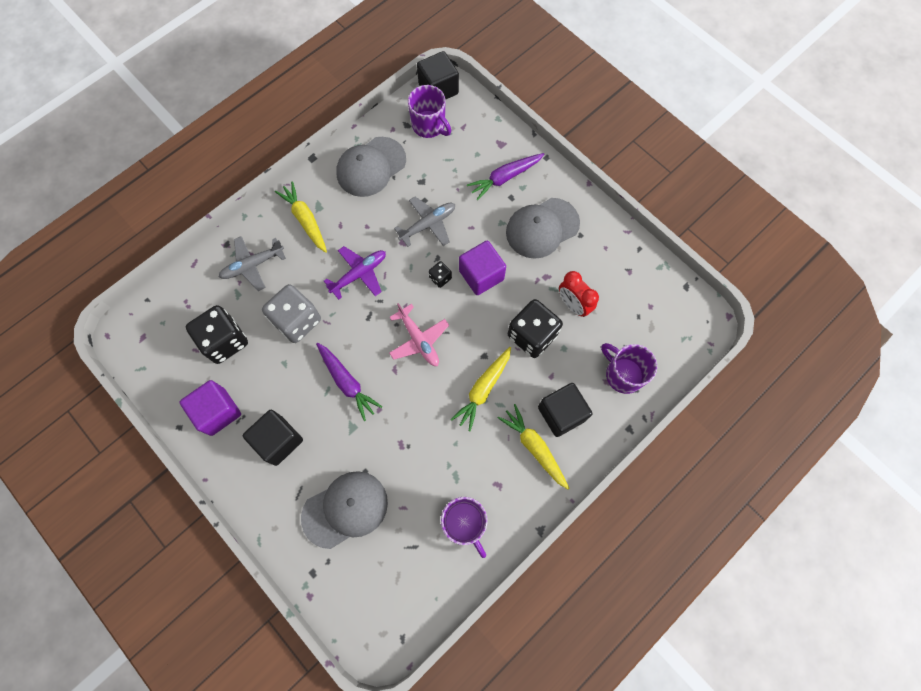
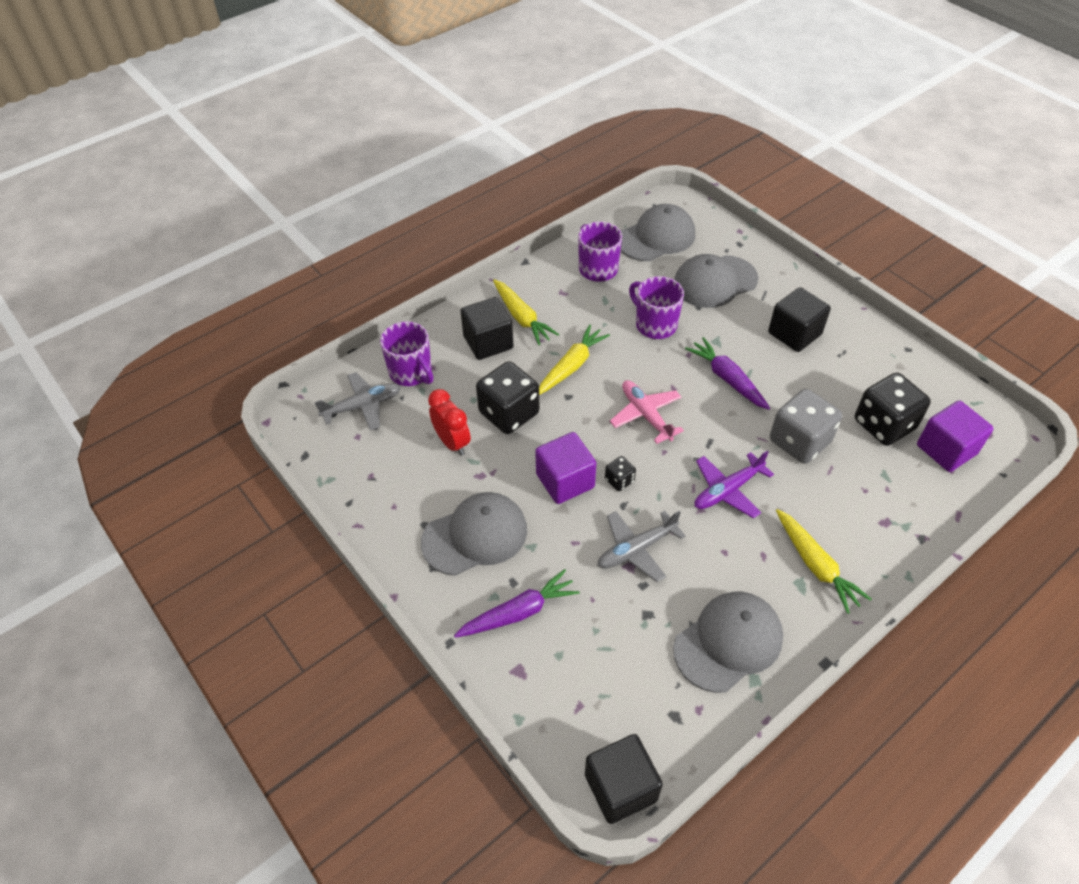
camera: 175 degrees left, 20 degrees down
purple cube [179,380,241,436] -> purple cube moved to [917,401,994,472]
grey plane [219,236,286,291] -> grey plane moved to [315,372,401,430]
purple mug [408,85,451,138] -> purple mug moved to [629,276,684,339]
none -> grey cap [621,204,695,261]

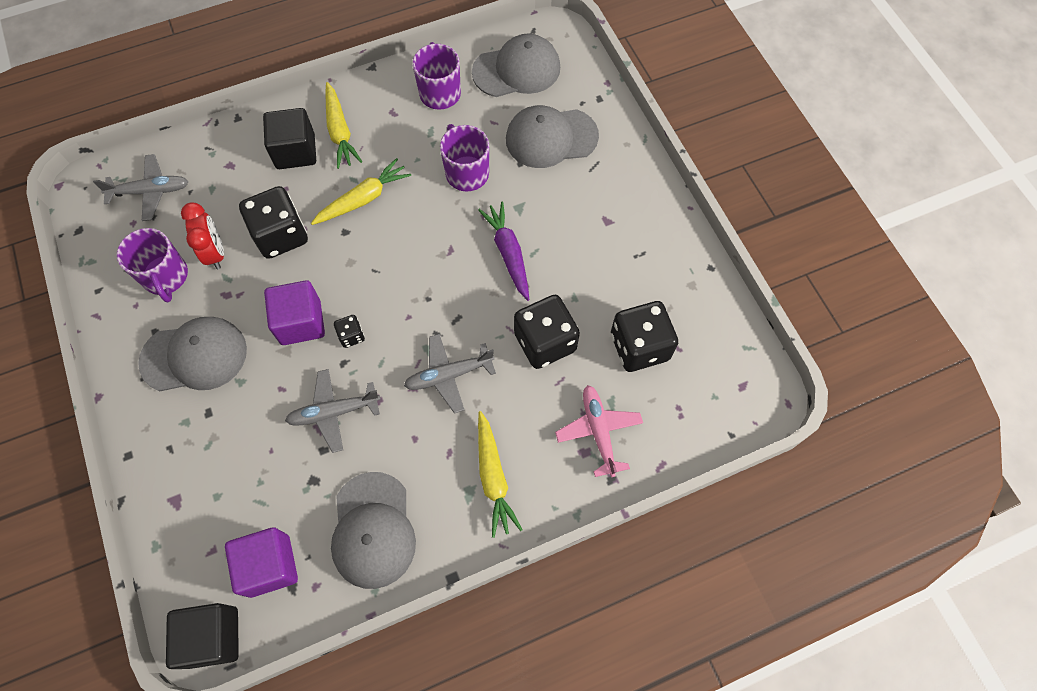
camera: 15 degrees right, 15 degrees up
purple mug [380,321,434,386] -> purple mug moved to [116,228,188,302]
purple carrot [454,569,580,638] -> none
pink plane [610,380,684,444] -> pink plane moved to [555,385,643,477]
grey cap [673,592,783,693] -> grey cap turned 105 degrees clockwise [331,472,416,589]
purple plane [695,451,774,518] -> grey plane [404,334,496,414]
black cube [768,287,831,352] -> none
grey dice [770,389,842,464] -> black dice [514,295,580,369]
purple cube [917,401,994,472] -> purple cube moved to [225,527,298,598]

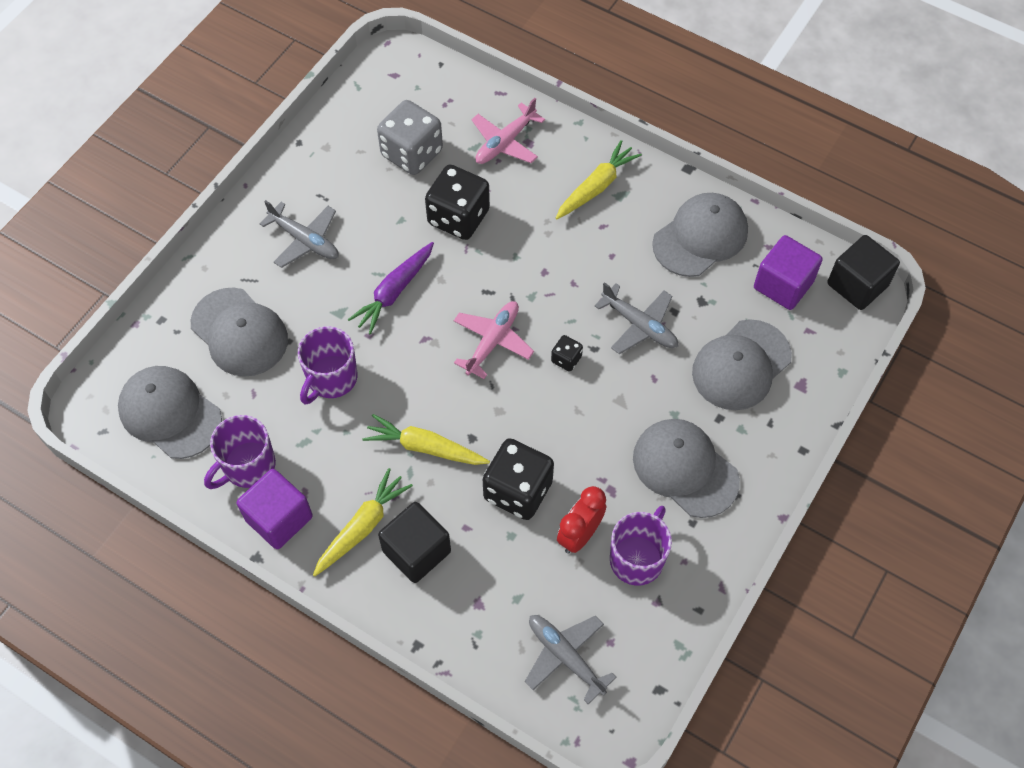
camera: 125 degrees left, 5 degrees down
purple cube [264,280,325,345] -> purple cube moved to [237,469,313,549]
grey plane [404,334,496,414] -> grey plane moved to [260,200,339,268]
black dice [611,301,678,372] -> grey dice [377,100,443,175]
none -> pink plane [454,301,534,379]
none -> grey cap [692,319,792,410]

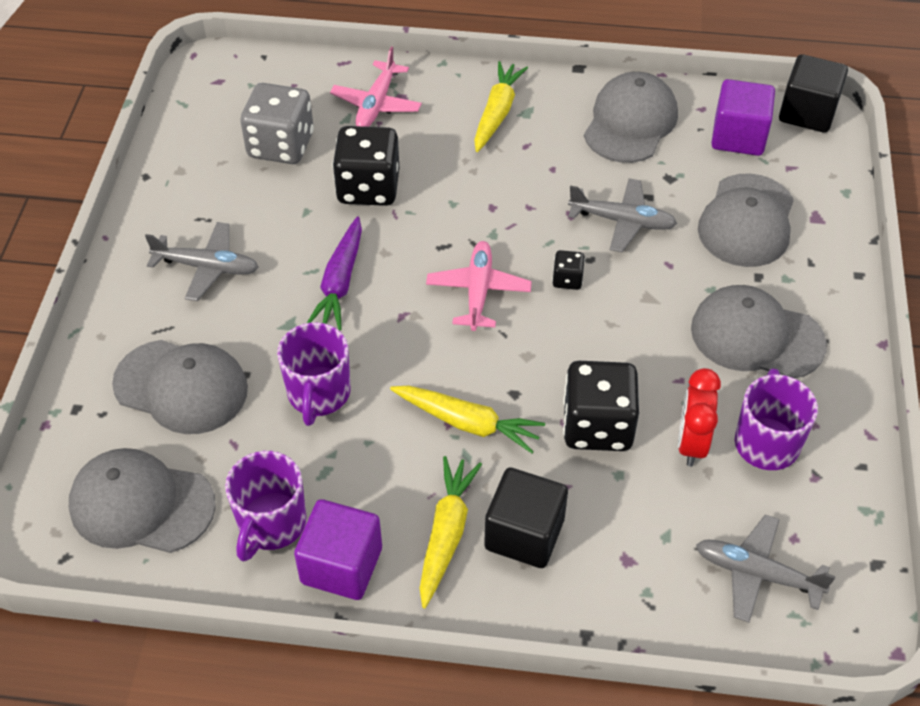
camera: 25 degrees left, 10 degrees down
yellow carrot [363,414,490,465] -> yellow carrot turned 150 degrees counterclockwise [390,386,545,453]

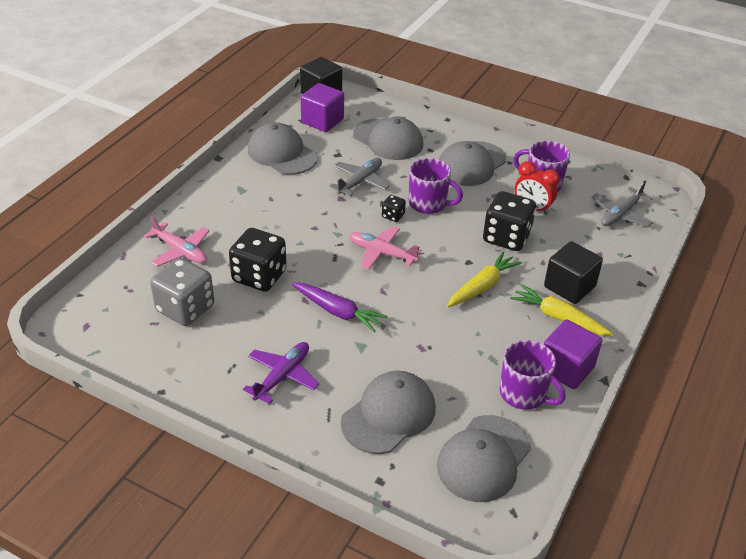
camera: 70 degrees left, 10 degrees down
grey plane [145,222,259,301] -> purple plane [243,342,319,404]
purple mug [277,322,350,426] -> purple mug moved to [409,158,463,214]
yellow carrot [474,61,528,152] -> none

